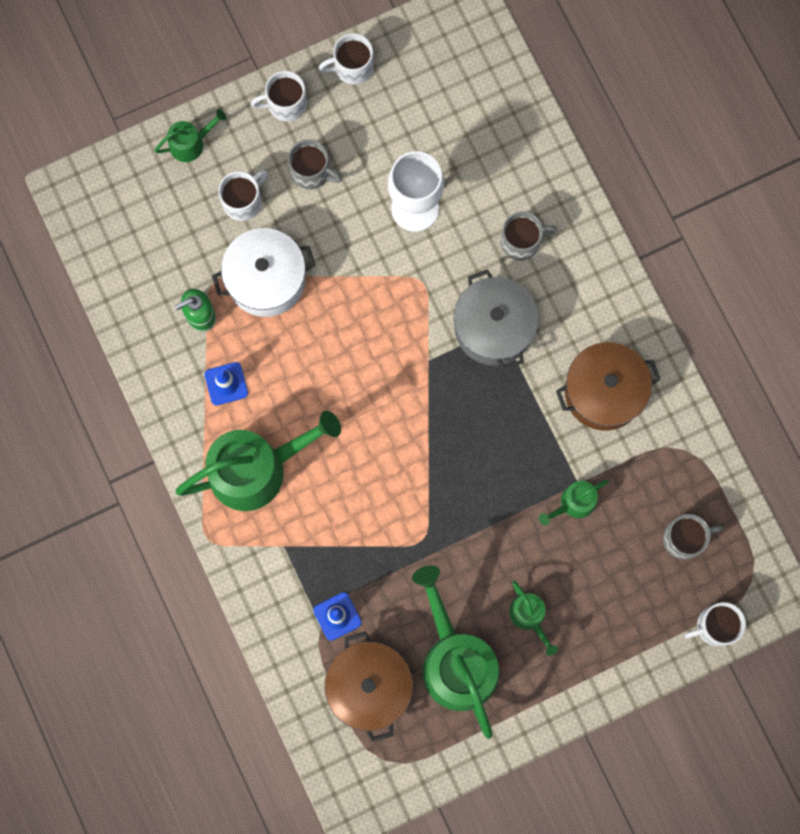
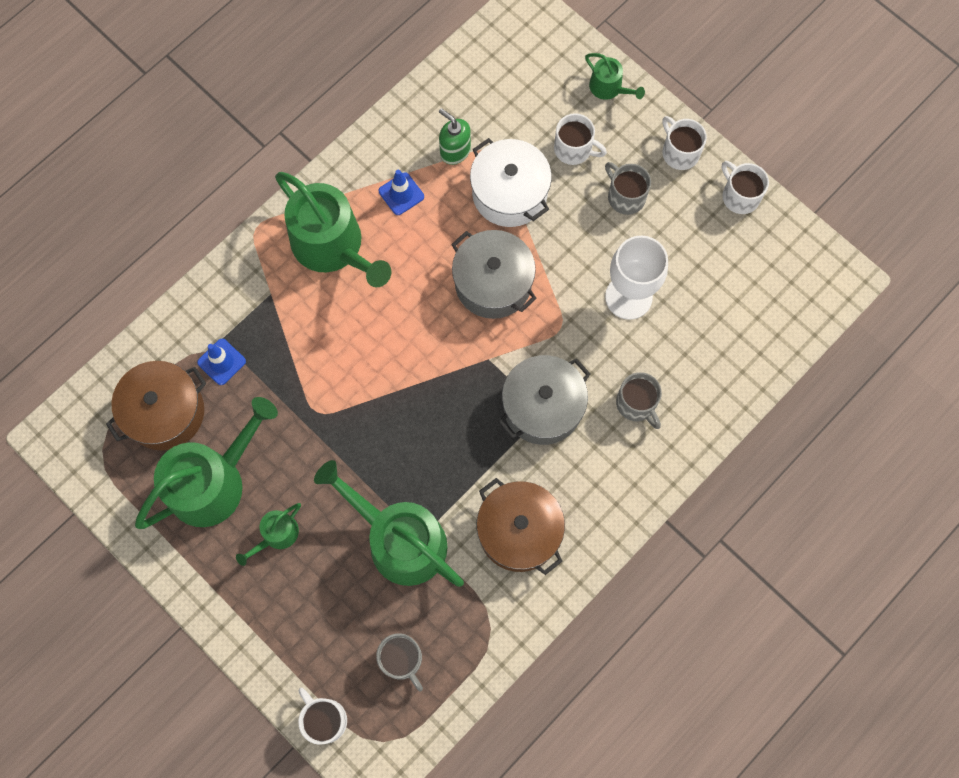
camera: 70 degrees right, 5 degrees down
grey mug [288,139,342,190] -> grey mug turned 135 degrees clockwise [605,162,651,215]
green watering can [539,480,609,526] -> green watering can [314,460,464,587], size x2.13
none -> grey pot [451,230,537,319]

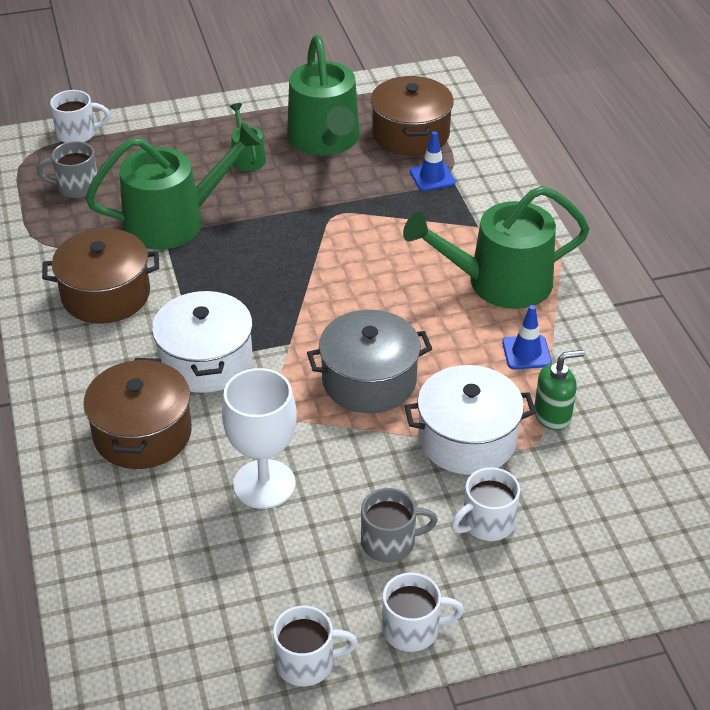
camera: 120 degrees right, 30 degrees down
grey pot [498,355,590,445] -> white pot [152,289,253,393]
green watering can [585,53,645,100] -> none
grey mug [616,372,662,429] -> brown pot [83,358,192,469]

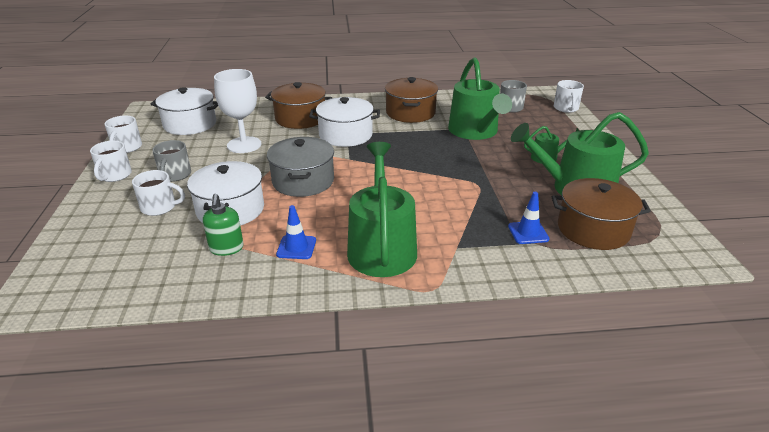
camera: 100 degrees right, 10 degrees down
white mug [451,467,520,541] -> white mug turned 120 degrees clockwise [132,170,185,216]
none -> white pot [151,87,218,135]

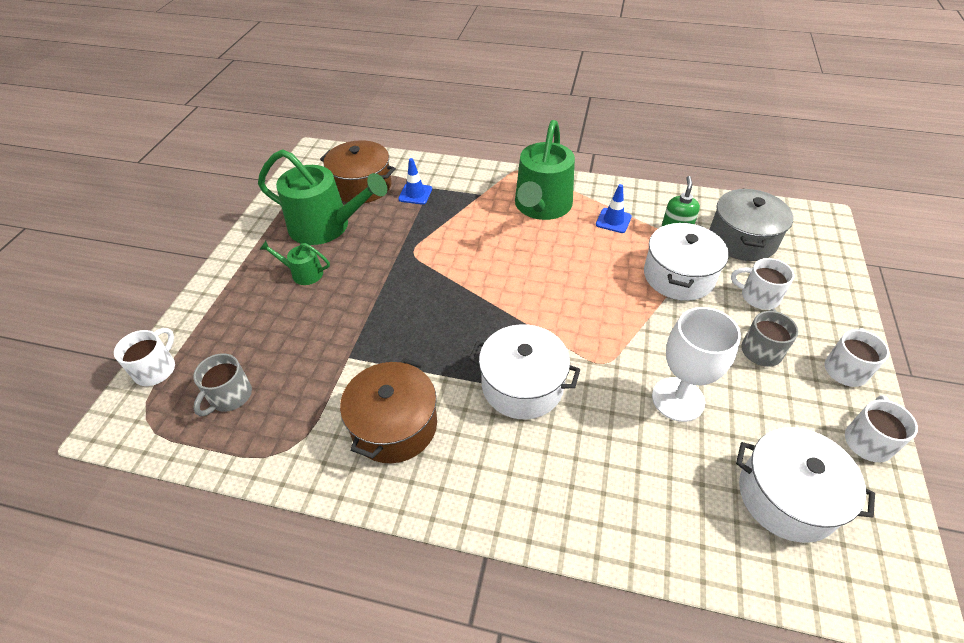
camera: 160 degrees left, 15 degrees up
brown pot [265,82,332,129] -> none
grey pot [267,137,334,197] -> grey pot moved to [710,188,793,261]
green watering can [448,57,512,140] -> none

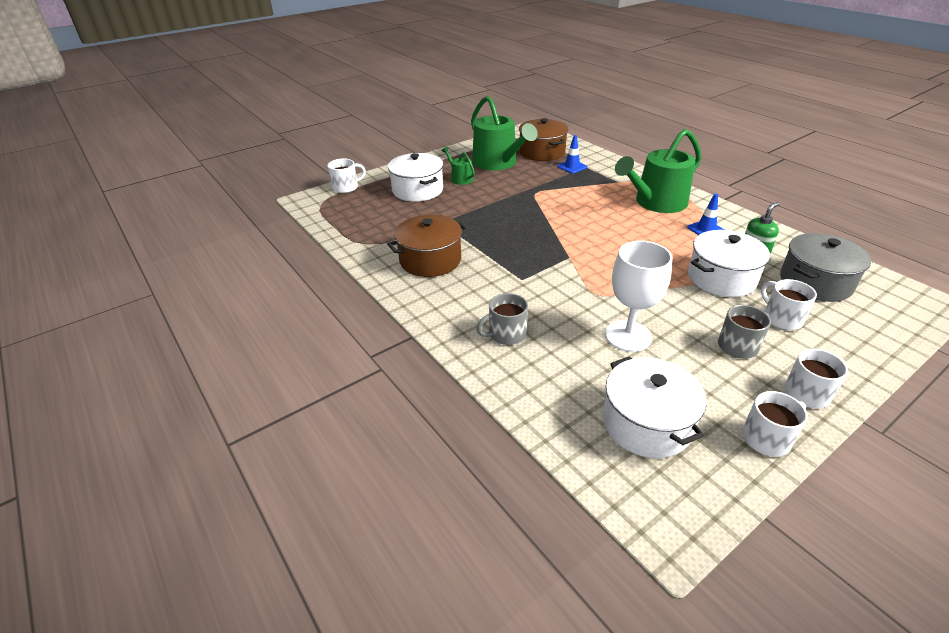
camera: 40 degrees right, 10 degrees down
grey mug [193,353,252,417] -> grey mug moved to [476,293,528,345]
white pot [469,324,580,419] -> white pot moved to [388,153,443,202]

